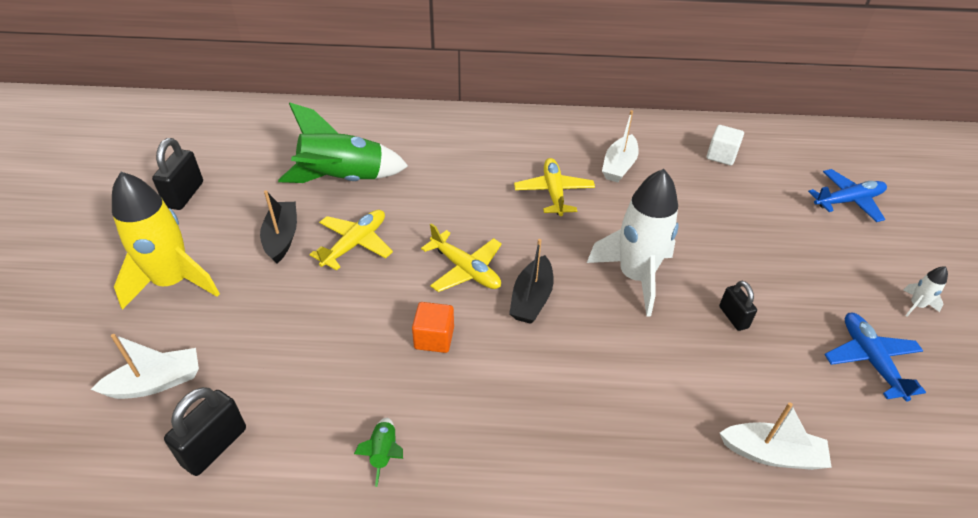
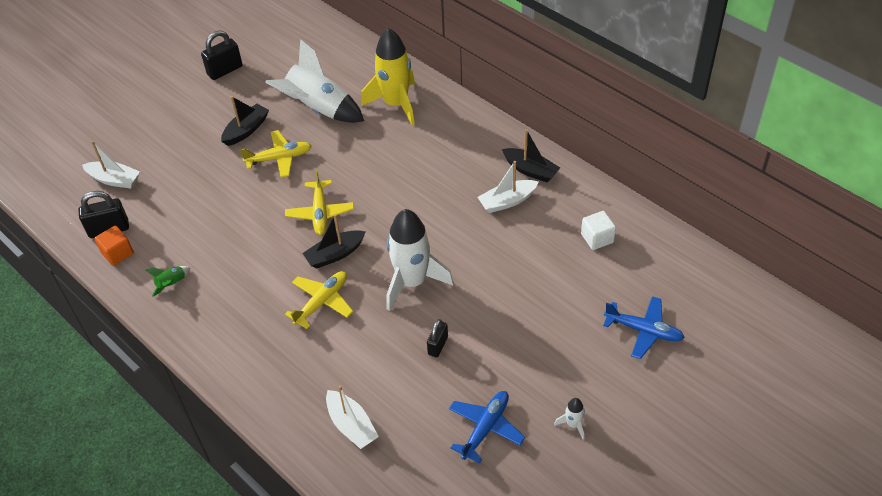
camera: 45 degrees right, 5 degrees up
yellow rocket [112,172,220,310] -> yellow rocket moved to [361,28,415,125]
green rocket [278,102,408,183] -> white rocket [265,39,364,123]
orange cube [412,302,454,353] -> orange cube moved to [94,226,134,266]
yellow plane [514,158,595,216] -> yellow plane moved to [285,271,353,329]
none -> black boat [502,129,560,182]

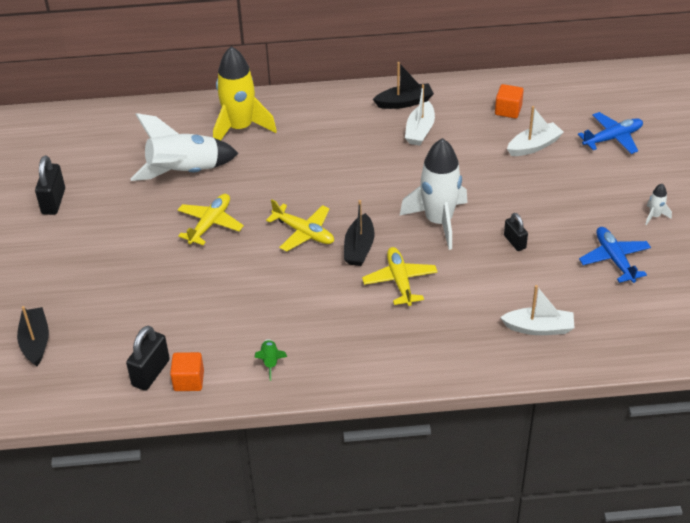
camera: 50 degrees left, 5 degrees down
white boat [82,141,140,188] -> white boat moved to [507,106,564,156]
black boat [221,96,269,146] -> black boat moved to [17,306,49,367]
white cube [581,211,616,250] -> orange cube [495,84,524,119]

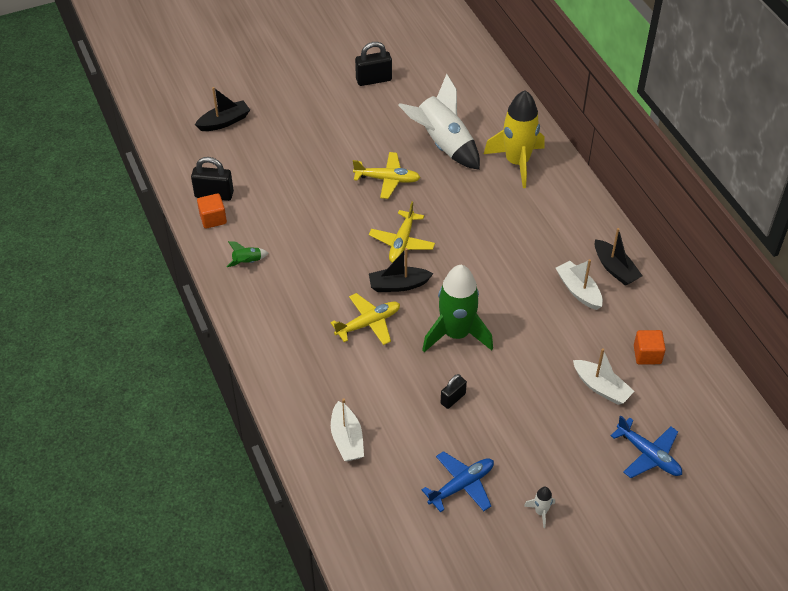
camera: 70 degrees right, 5 degrees up
white rocket [399,138,467,250] -> green rocket [422,265,493,352]
white boat [405,84,435,146] -> white boat turned 60 degrees clockwise [556,259,603,310]

